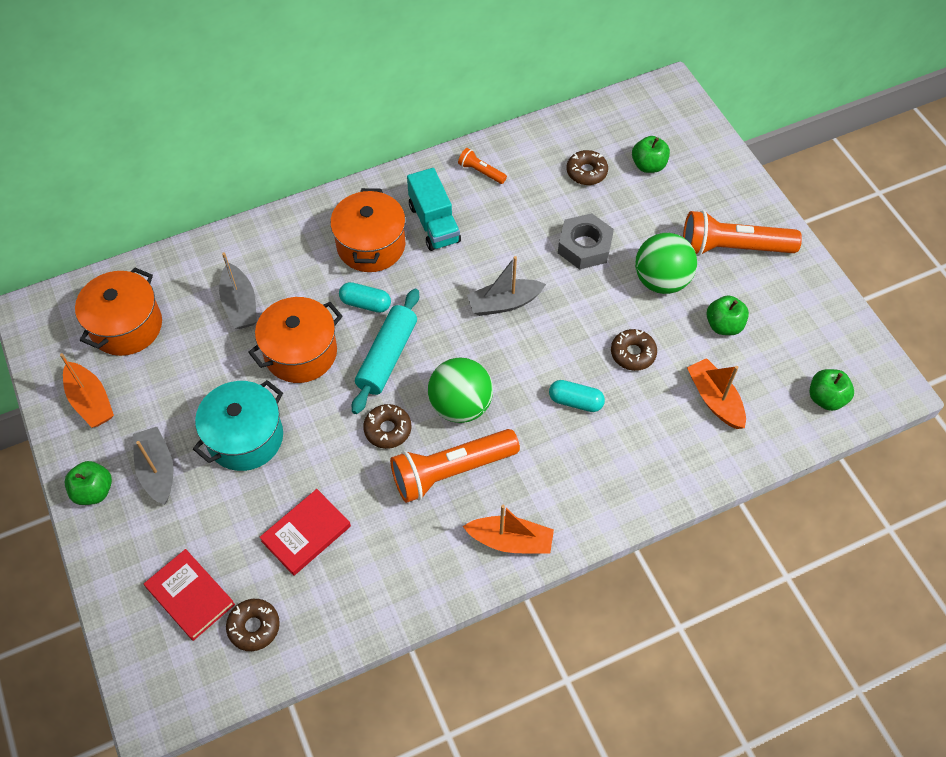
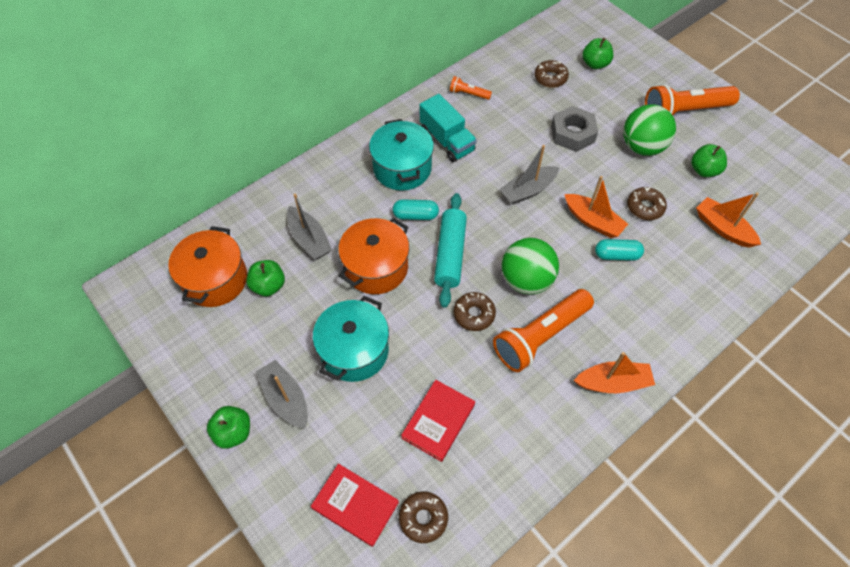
camera: 15 degrees left, 0 degrees up
orange boat [60,353,114,428] -> orange boat moved to [564,176,628,238]
orange pot [330,188,406,272] -> turquoise pot [369,119,434,191]
green apple [809,369,854,411] -> green apple moved to [246,260,285,296]

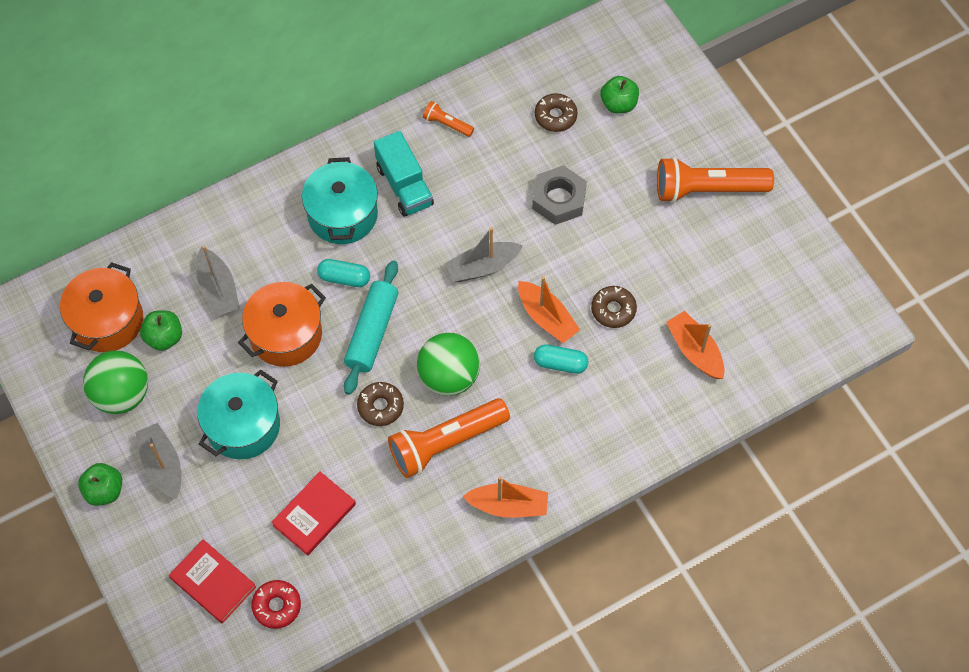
camera: 10 degrees right, 5 degrees up
brown donut [399,492,448,543] -> red donut [252,580,301,629]
green ball [623,104,676,156] -> green ball moved to [83,351,148,414]
green apple [691,144,727,177] -> none

